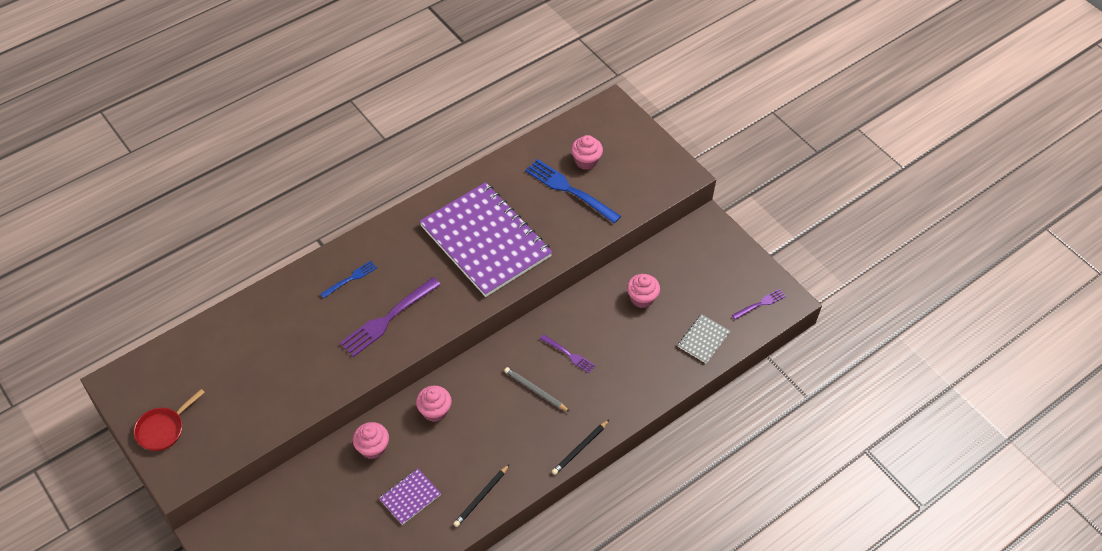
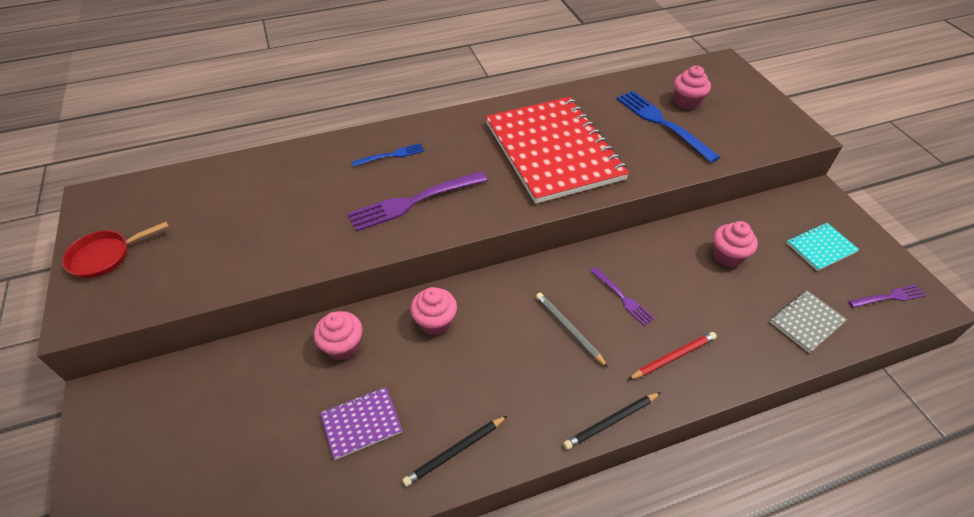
camera: 20 degrees right, 5 degrees down
purple notebook [419,182,552,297] -> red notebook [486,97,629,204]
none -> red pencil [628,332,717,380]
none -> turquoise notebook [786,223,860,271]

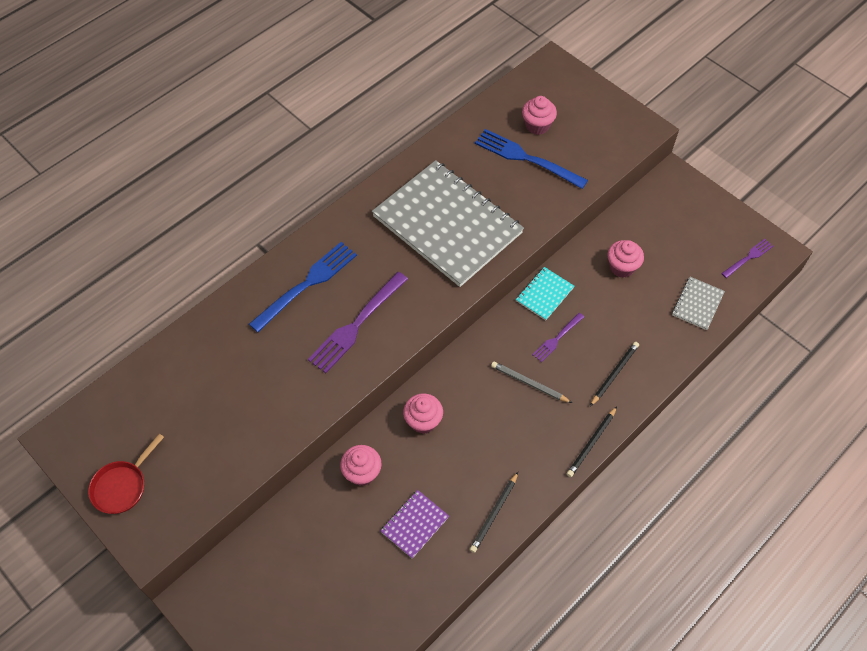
camera: 25 degrees left, 10 degrees up
blue fork [352,143,424,167] -> blue fork [249,242,357,332], size x1.85
red notebook [486,97,629,204] -> grey notebook [372,160,524,287]
purple fork [590,267,655,326] -> purple fork turned 105 degrees clockwise [532,313,584,362]
red pencil [628,332,717,380] -> black pencil [590,342,639,406]
turquoise notebook [786,223,860,271] -> turquoise notebook moved to [516,267,574,320]

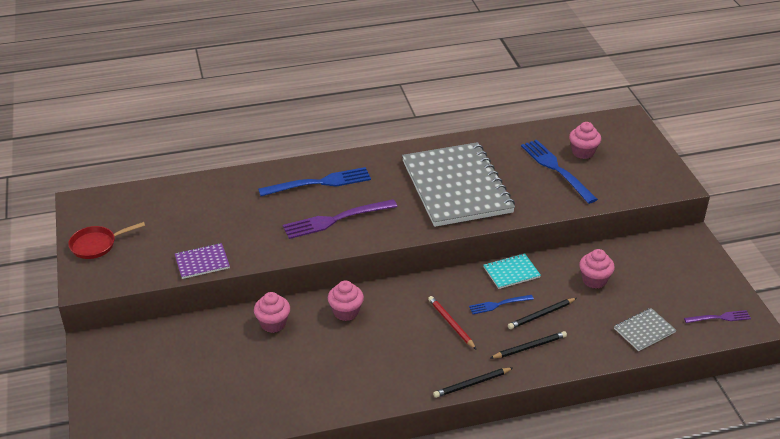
camera: 30 degrees right, 20 degrees down
purple notebook [380,490,449,559] -> purple notebook moved to [175,243,230,279]
black pencil [470,472,518,553] -> black pencil moved to [508,298,577,329]
grey pencil [491,361,572,403] -> red pencil [428,296,477,350]
purple fork [532,313,584,362] -> blue fork [469,295,534,314]

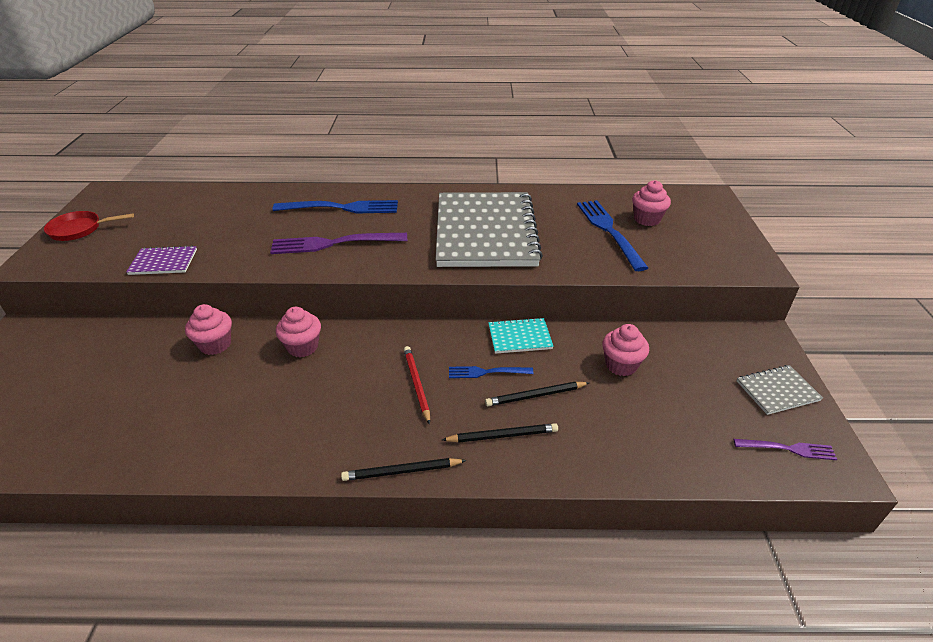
camera: 15 degrees right, 0 degrees up
grey notebook [614,308,676,351] -> grey notebook moved to [737,365,823,415]

